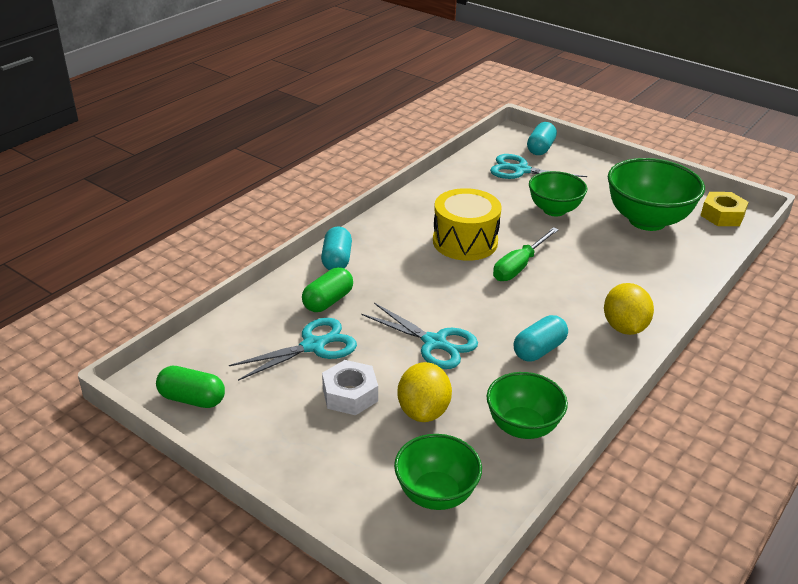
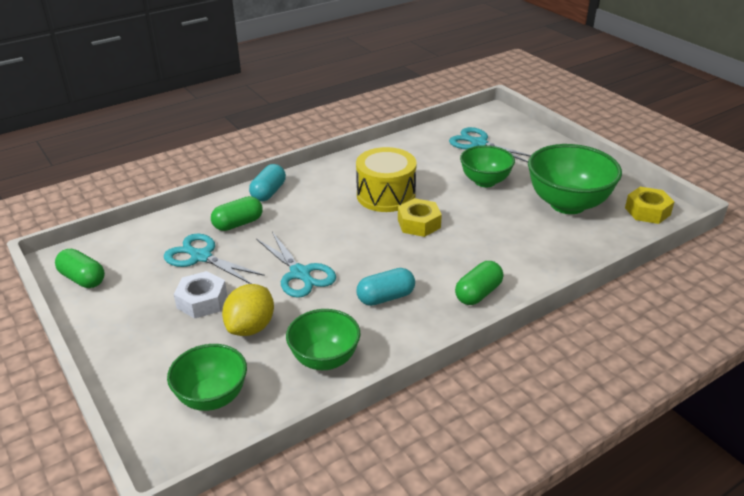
camera: 20 degrees right, 0 degrees up
turquoise scissors [229,318,357,381] -> turquoise scissors turned 135 degrees counterclockwise [164,234,265,284]
green screwdriver [493,227,559,281] -> yellow nut [398,198,442,237]
turquoise capsule [527,122,557,155] -> none
yellow lemon [604,283,654,335] -> green capsule [455,261,503,305]

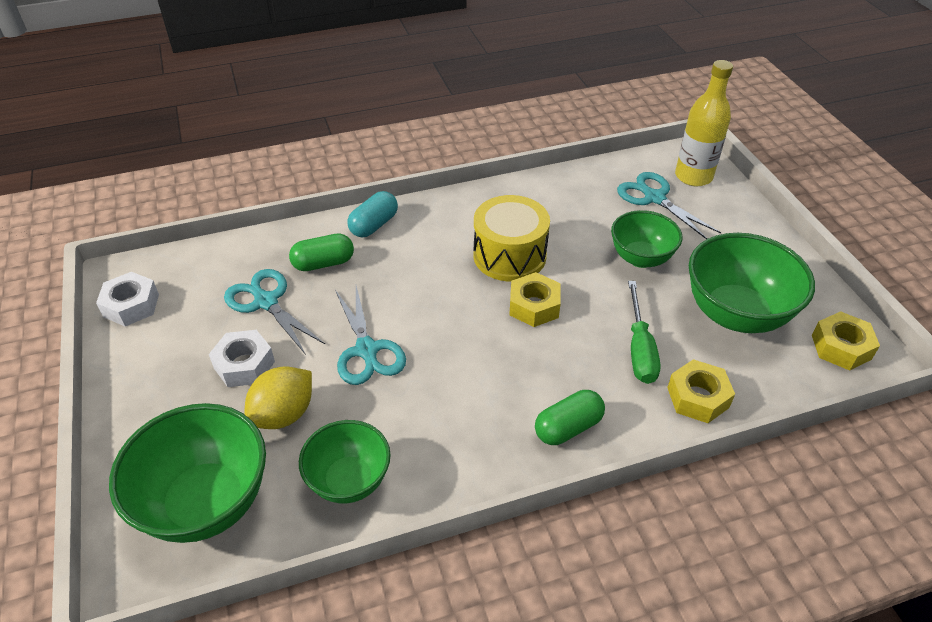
camera: 15 degrees right, 10 degrees up
green capsule [55,249,105,288] -> white nut [96,272,159,326]
green bowl [167,344,247,411] -> green bowl [109,403,266,543], size x1.59
turquoise capsule [356,268,415,306] -> none
none -> green screwdriver [628,281,661,384]
none -> yellow nut [667,359,735,423]
none -> yellow bottle [675,60,733,186]

